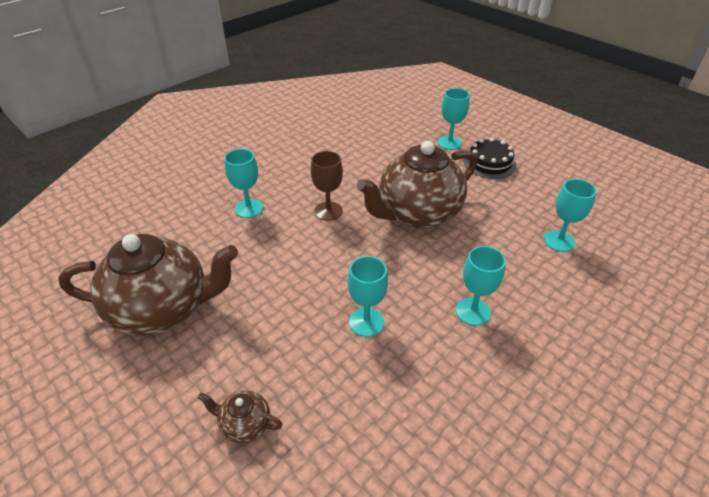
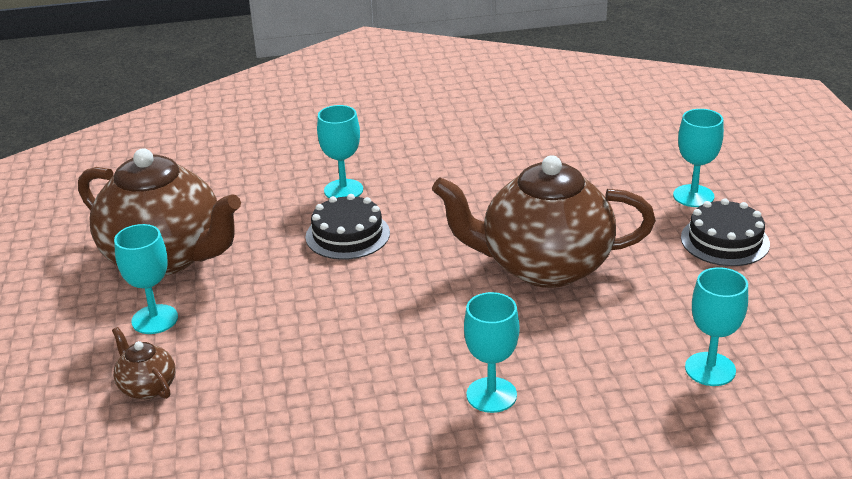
camera: 35 degrees right, 10 degrees down
brown goblet [311,151,343,221] -> none
turquoise goblet [348,256,388,337] -> turquoise goblet moved to [114,224,178,334]
none -> black cake [306,194,390,260]

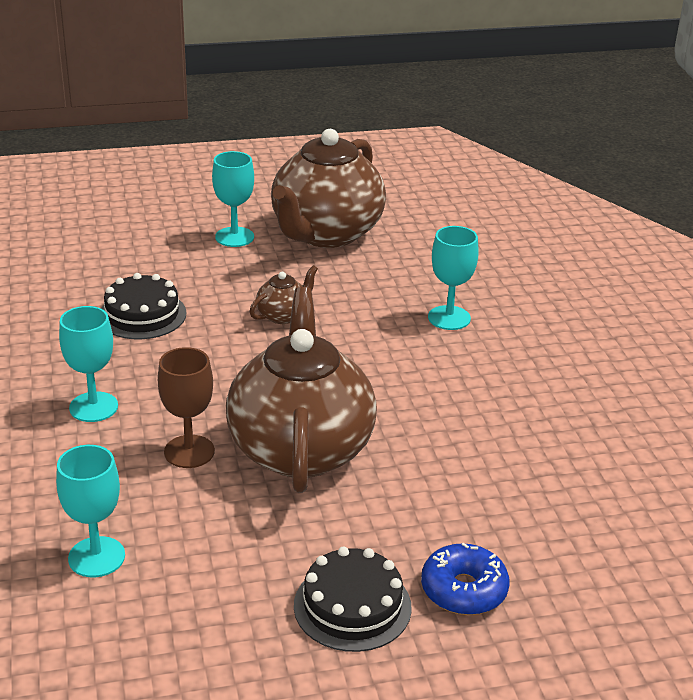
camera: 85 degrees right, 0 degrees up
brown teapot [112,327,175,399] -> brown teapot moved to [250,265,318,324]
black cake [306,194,390,260] -> black cake moved to [101,273,186,339]
turquoise goblet [673,109,724,207] -> blue donut [421,543,509,615]
none -> brown goblet [158,347,215,468]

